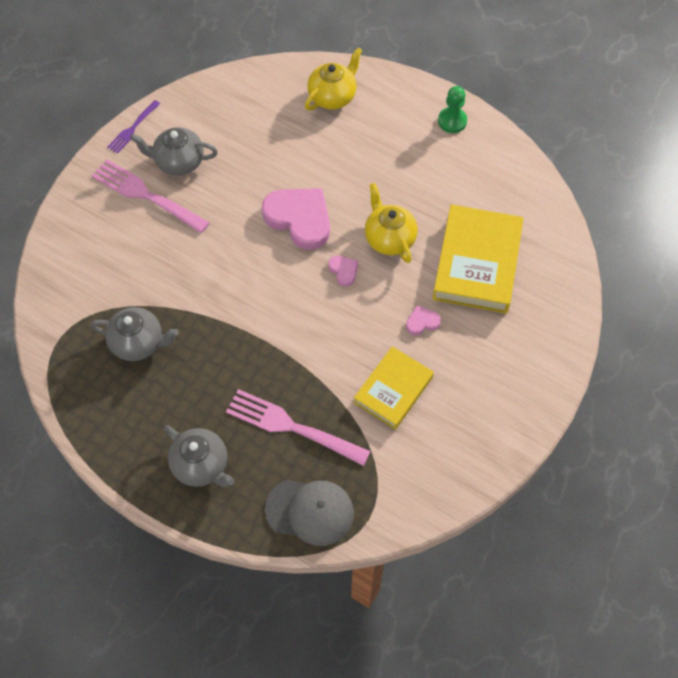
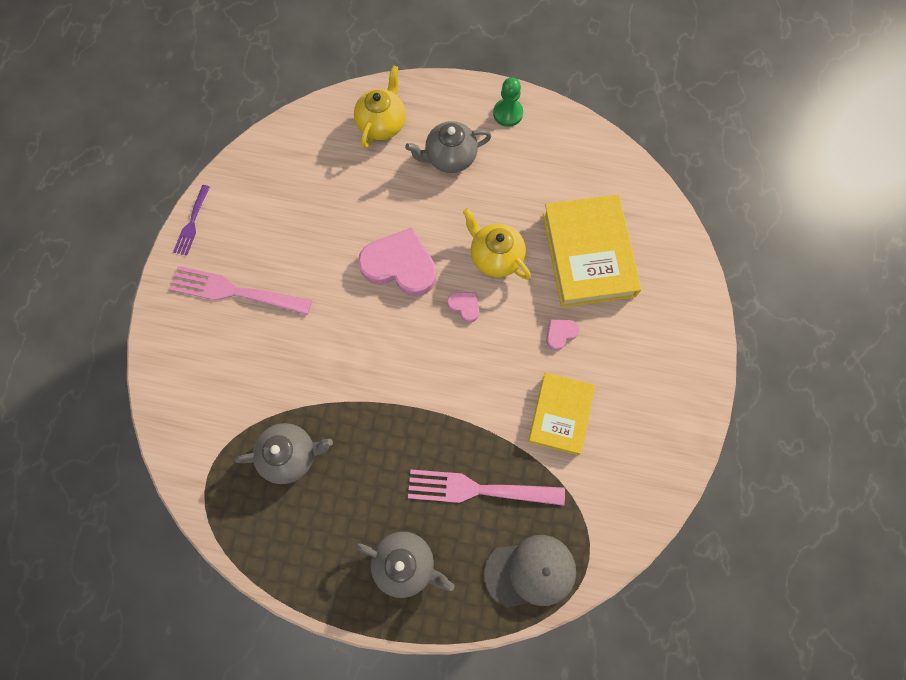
camera: 20 degrees left, 10 degrees up
grey teapot [130,127,218,176] -> grey teapot moved to [405,121,491,173]

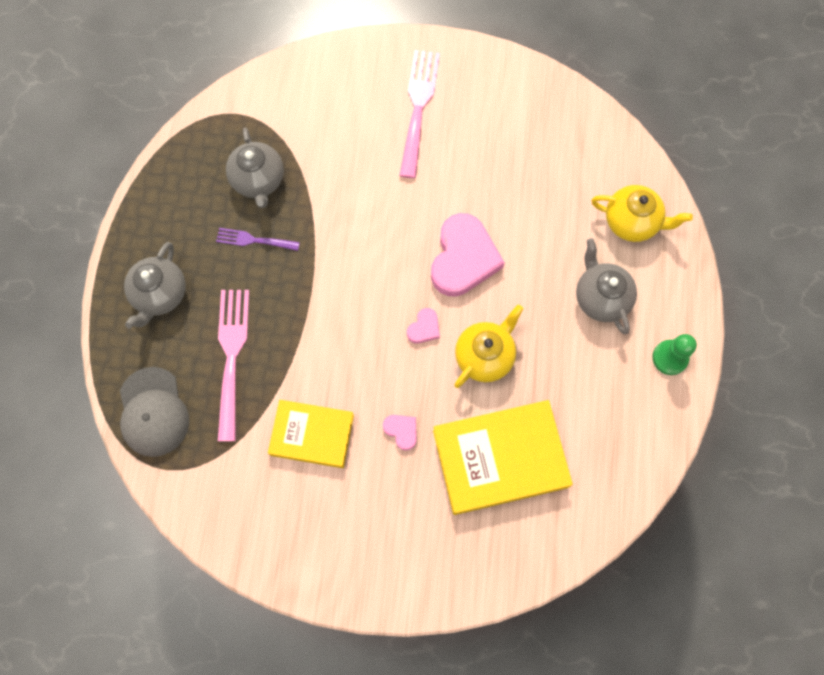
camera: 85 degrees right, 0 degrees up
purple fork [173,185,210,256] -> purple fork moved to [216,228,300,251]

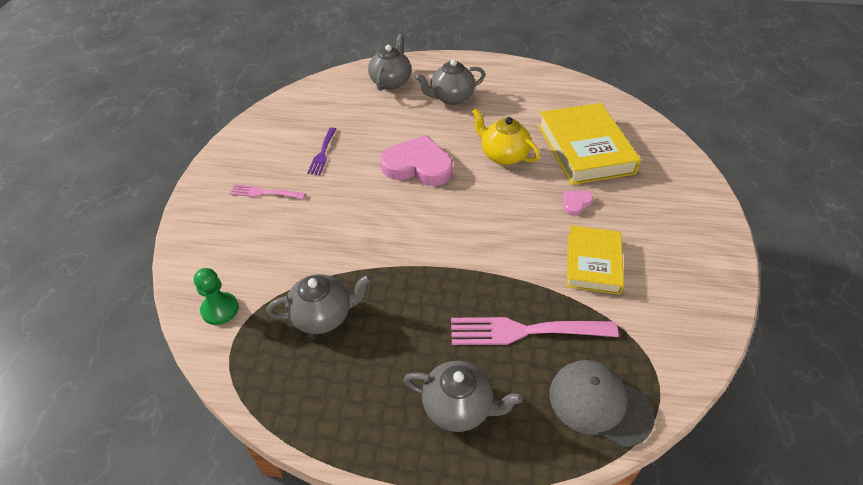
camera: 90 degrees left, 25 degrees down
grey cap [120,367,189,457] -> grey cap turned 135 degrees counterclockwise [550,360,655,448]
purple fork [216,228,300,251] -> purple fork moved to [307,127,336,175]
pink fork [399,50,440,178] -> pink fork [230,184,305,199], size x0.55
pink heart [407,308,440,343] -> none
yellow teapot [591,185,693,242] -> grey teapot [368,34,411,91]
green pawn [652,334,697,375] -> green pawn moved to [194,268,239,325]

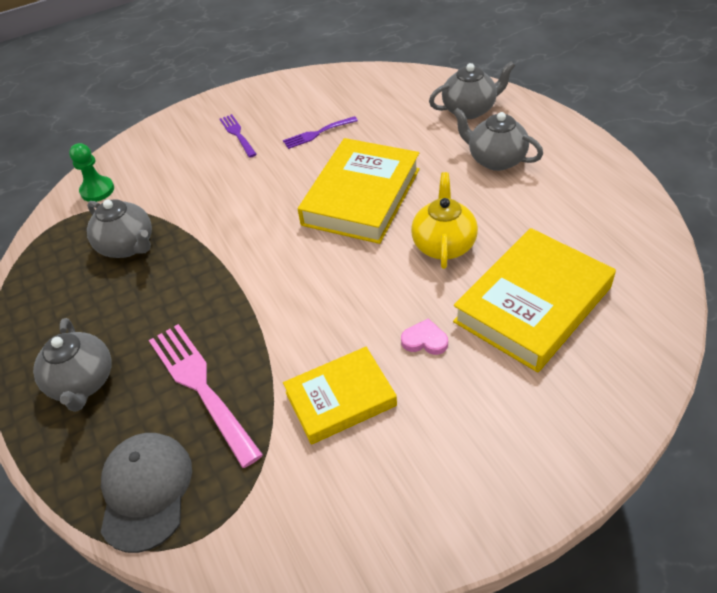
camera: 60 degrees right, 0 degrees up
pink fork [230,184,305,199] -> purple fork [220,114,257,158]
pink heart [380,135,453,186] -> yellow book [298,138,420,244]

